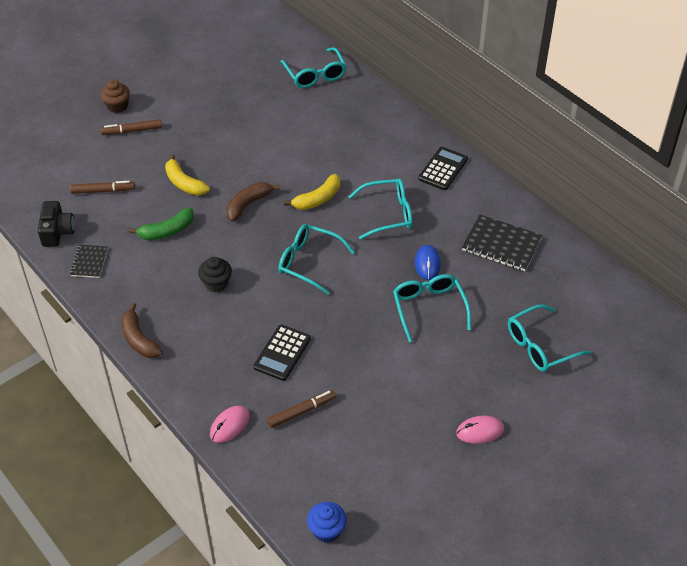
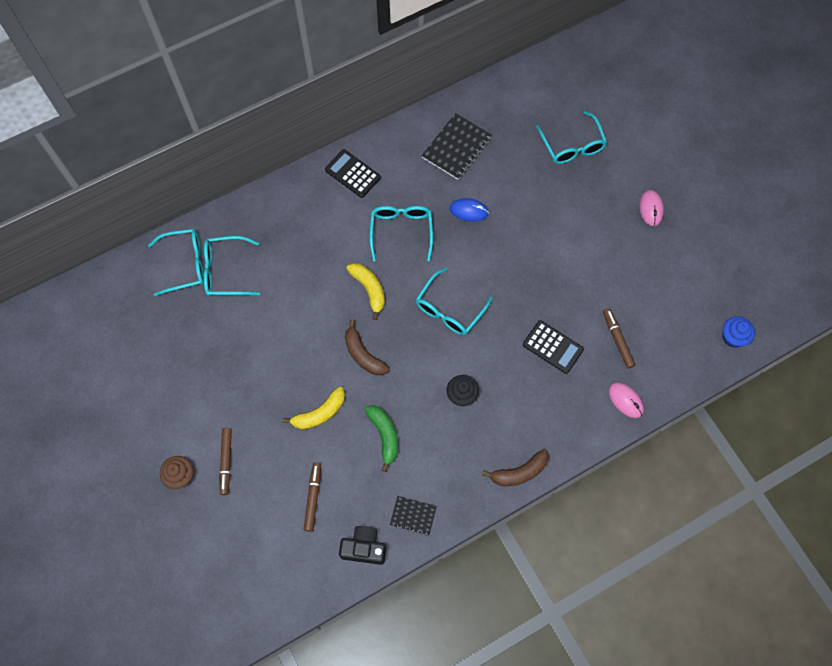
camera: 80 degrees left, 20 degrees up
turquoise glasses [393,274,471,342] -> turquoise glasses moved to [204,236,260,296]

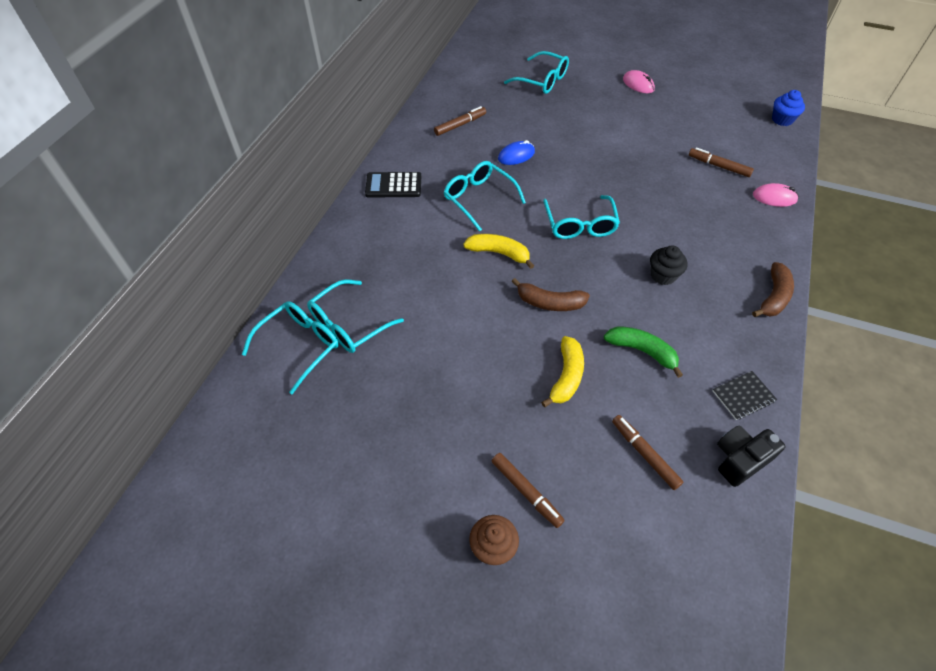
camera: 40 degrees left, 15 degrees down
black notebook [421,113,492,180] -> brown marker [434,106,486,136]
black calculator [523,320,584,374] -> none

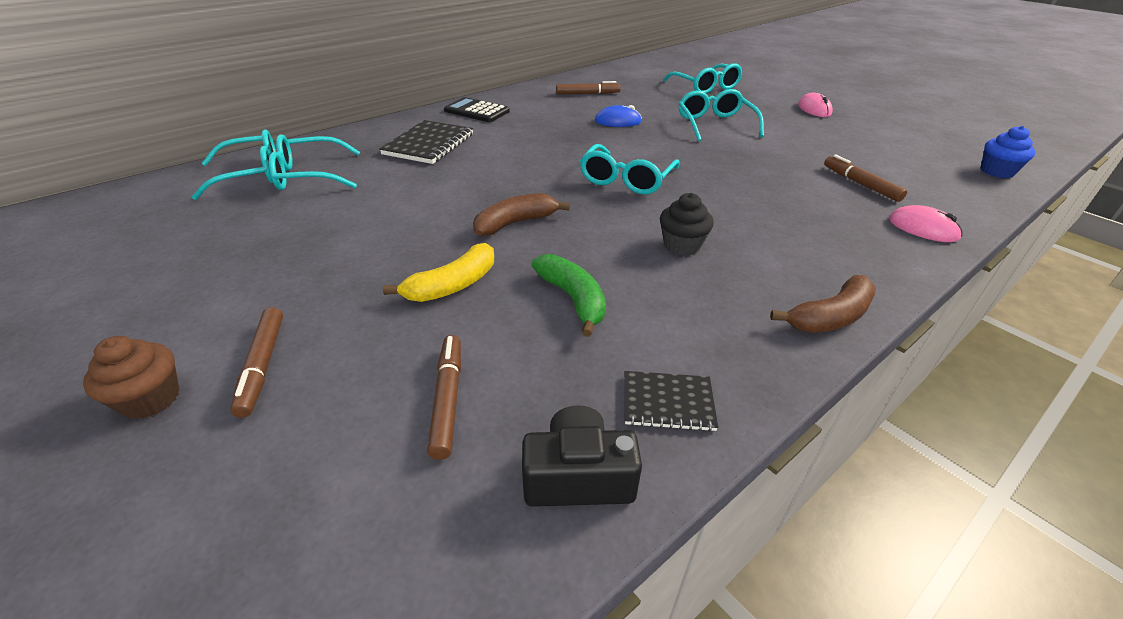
camera: 30 degrees right, 15 degrees down
turquoise glasses [444,161,526,232] -> turquoise glasses moved to [679,89,764,141]
yellow banana [463,234,534,269] -> none
brown banana [512,278,590,311] -> brown banana turned 105 degrees clockwise [473,193,570,236]
none -> black notebook [379,120,473,164]

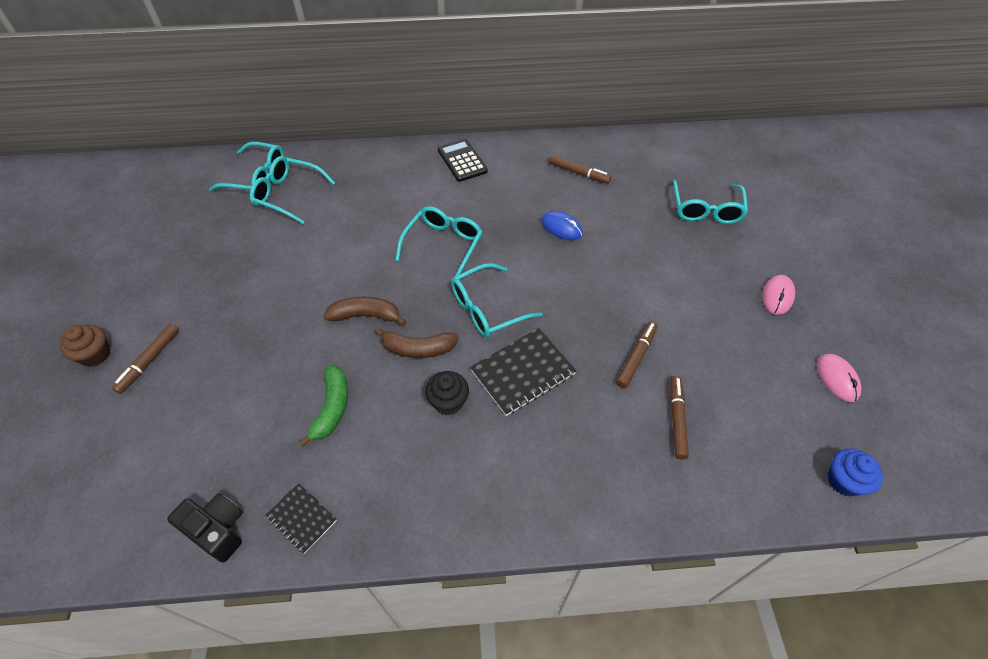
camera: 35 degrees right, 15 degrees up
black notebook [379,120,473,164] -> black notebook moved to [470,328,576,416]
yellow banana [383,243,494,302] -> none
brown marker [427,335,461,460] -> brown marker moved to [616,322,658,388]
turquoise glasses [679,89,764,141] -> turquoise glasses moved to [395,206,482,277]
brown banana [770,275,876,333] -> brown banana moved to [374,327,458,358]
pink mouse [889,205,962,242] -> pink mouse moved to [817,354,861,402]

